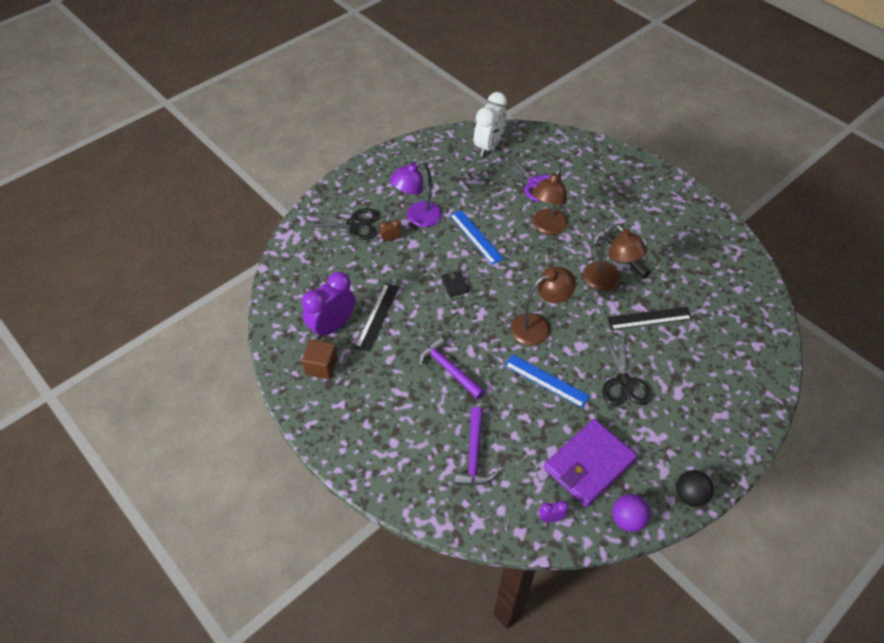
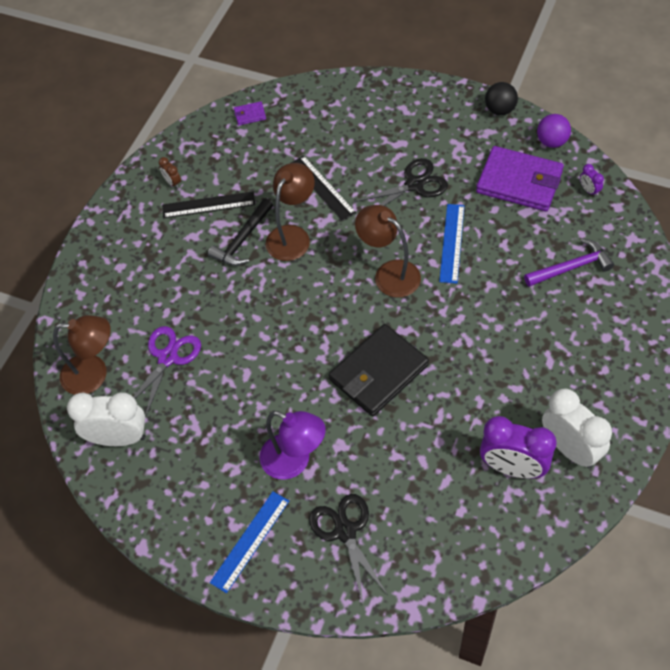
camera: 110 degrees left, 5 degrees up
brown cube [302,339,338,379] -> white clock [542,388,612,468]
black ruler [355,283,399,352] -> black ruler moved to [162,191,255,218]
brown clock [380,219,401,241] -> brown clock moved to [159,157,181,188]
purple hammer [418,336,485,399] -> none
black wallet [441,270,469,297] -> black wallet [329,324,429,416], size x2.41
blue ruler [449,210,504,265] -> blue ruler moved to [210,491,289,593]
brown lamp [532,169,568,235] -> brown lamp moved to [53,315,111,395]
none -> purple wallet [234,101,266,125]

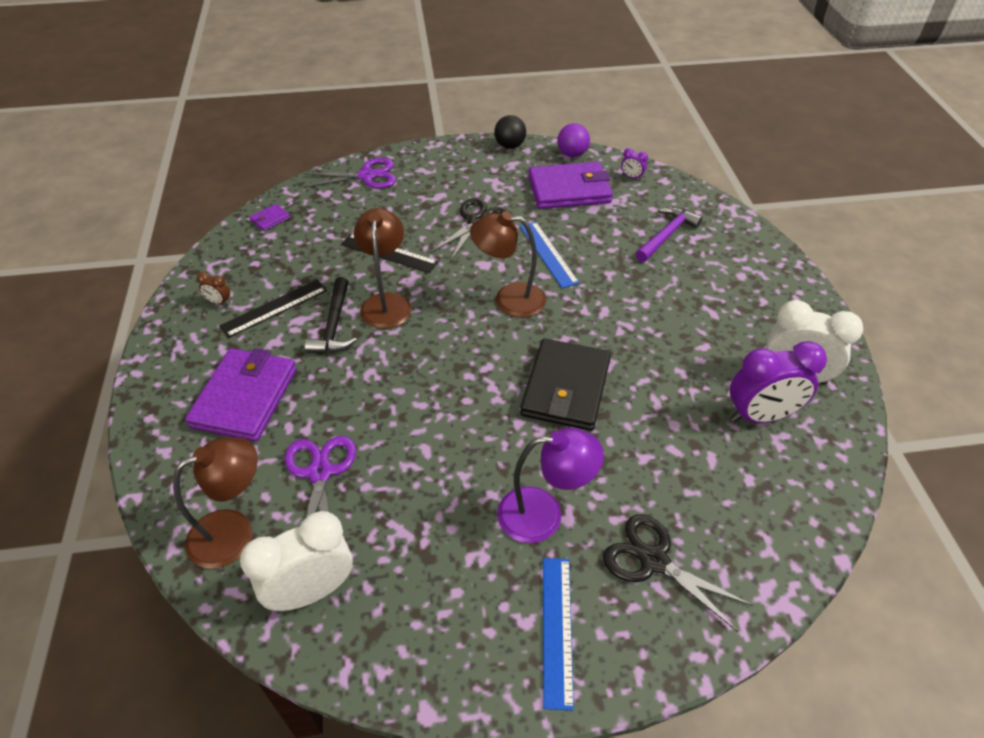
camera: 35 degrees left, 10 degrees down
none -> purple wallet [185,348,297,442]
none -> purple scissors [304,158,396,188]

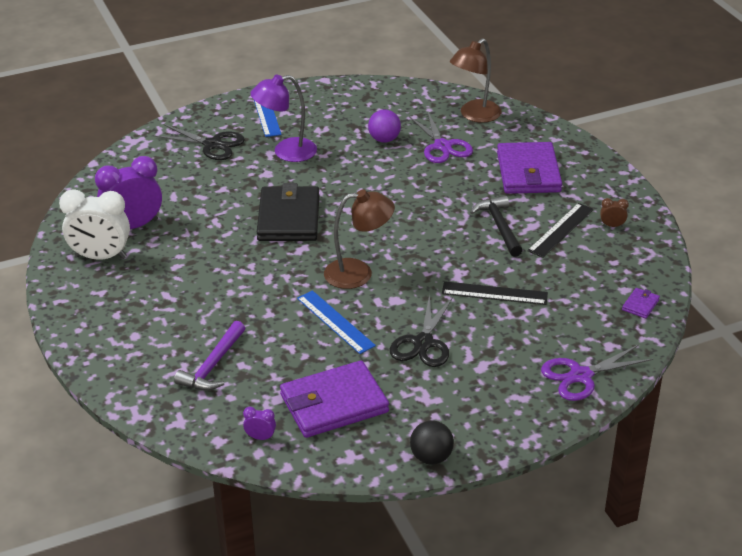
camera: 165 degrees right, 10 degrees down
white clock [240,511,353,611] -> none
brown lamp [354,208,411,329] -> none
purple ball [557,123,590,157] -> purple ball moved to [368,109,401,143]

